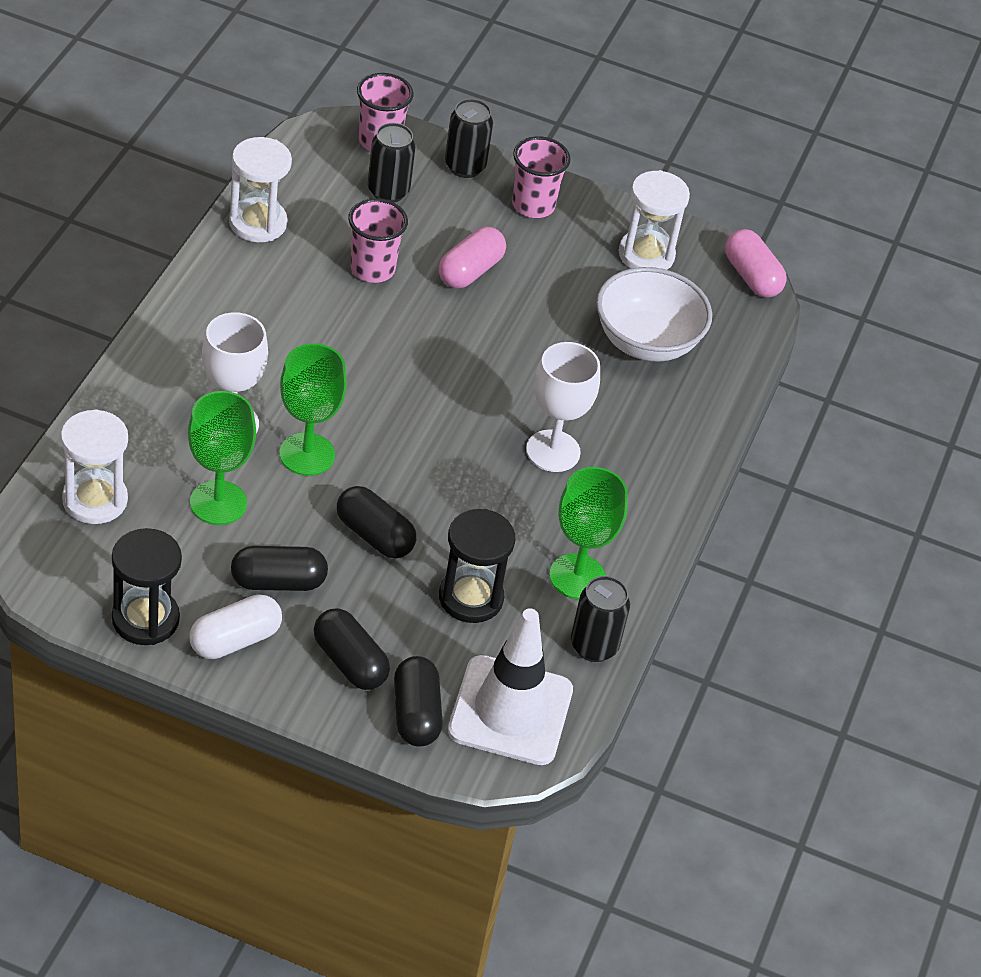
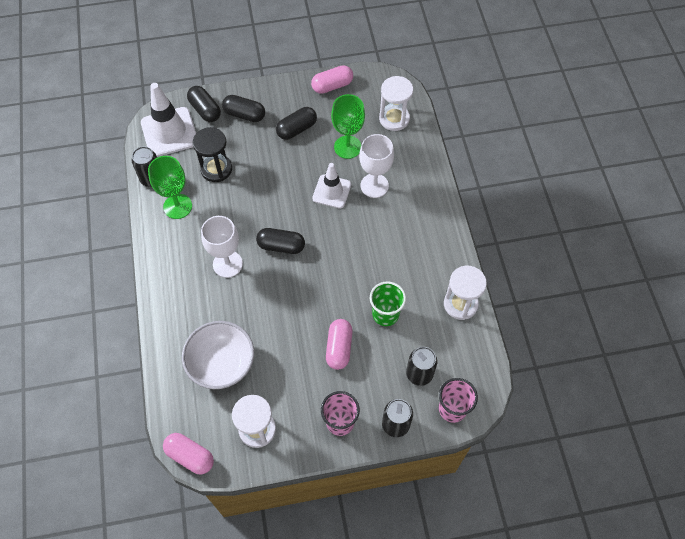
camera: 155 degrees right, 15 degrees up
black hourglass [112,528,182,645] -> pink capsule [311,65,353,94]
white capsule [190,594,282,659] -> none
green goblet [279,343,347,476] -> white traffic cone [312,163,351,209]
black capsule [337,486,416,559] -> black capsule moved to [256,228,305,254]
pink cup [348,198,408,283] -> green cup [370,281,406,326]

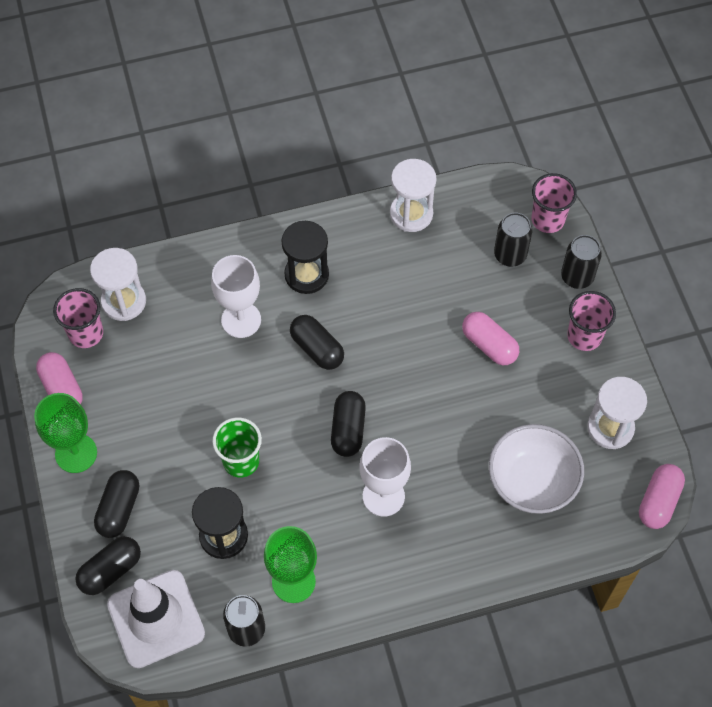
camera: 95 degrees left, 0 degrees up
black capsule [276,107,317,140] -> black capsule moved to [290,315,344,370]
white traffic cone [312,163,351,209] -> none
pink capsule [326,319,353,370] -> pink capsule turned 45 degrees clockwise [462,312,519,365]
green goblet [331,94,365,159] -> green goblet moved to [34,393,97,473]
green cup [370,281,406,326] -> green cup moved to [212,417,262,478]
none -> pink cup [53,288,103,348]
none -> black hourglass [281,221,329,294]

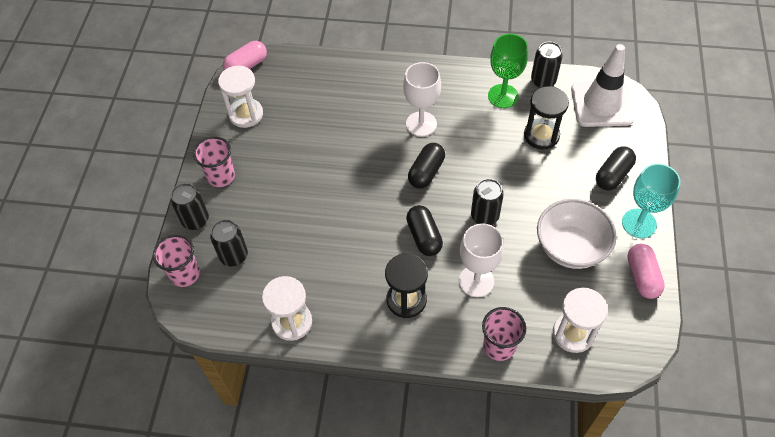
camera: 155 degrees left, 5 degrees down
green goblet [34,393,97,473] -> turquoise goblet [622,163,681,238]
pink cup [53,288,103,348] -> pink cup moved to [482,307,526,361]
black capsule [75,536,141,595] -> none
green cup [212,417,262,478] -> none
pink capsule [462,312,519,365] -> none
white bowl [489,424,584,514] -> white bowl moved to [537,199,617,269]
none -> black can [471,179,504,225]

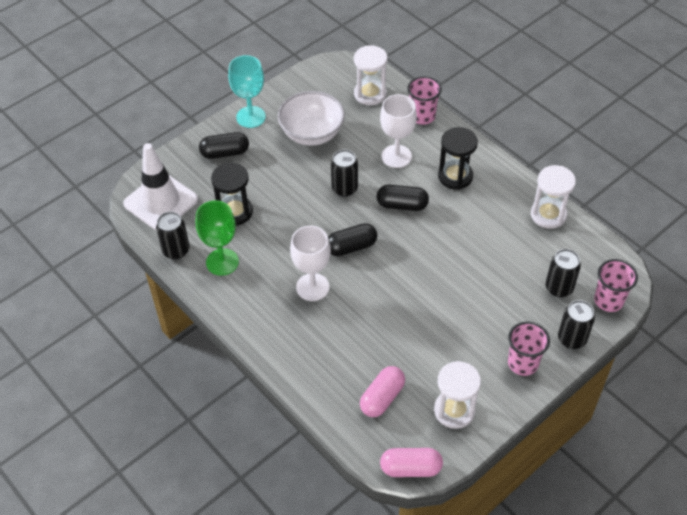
camera: 140 degrees left, 5 degrees down
black capsule [406,205,443,256] -> black capsule turned 75 degrees clockwise [377,185,429,211]
pink capsule [627,244,665,299] -> pink capsule moved to [360,366,405,417]

